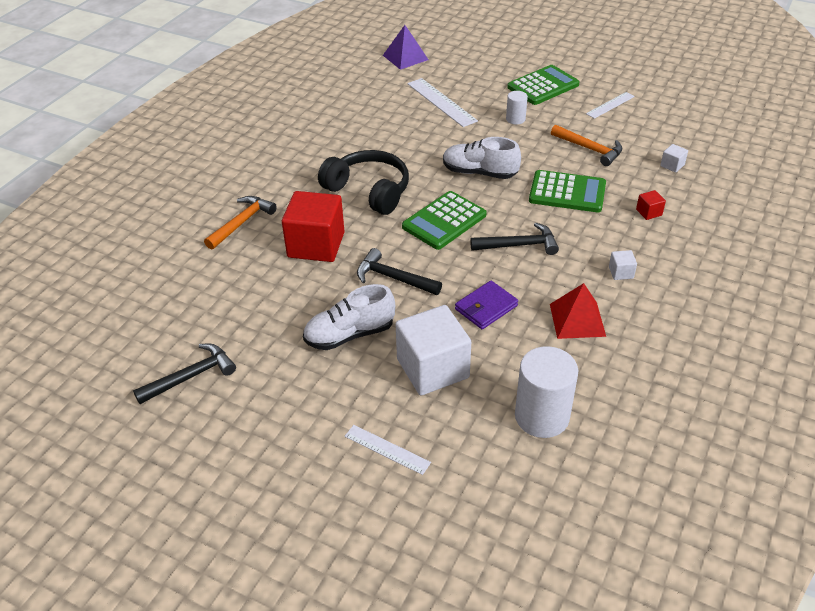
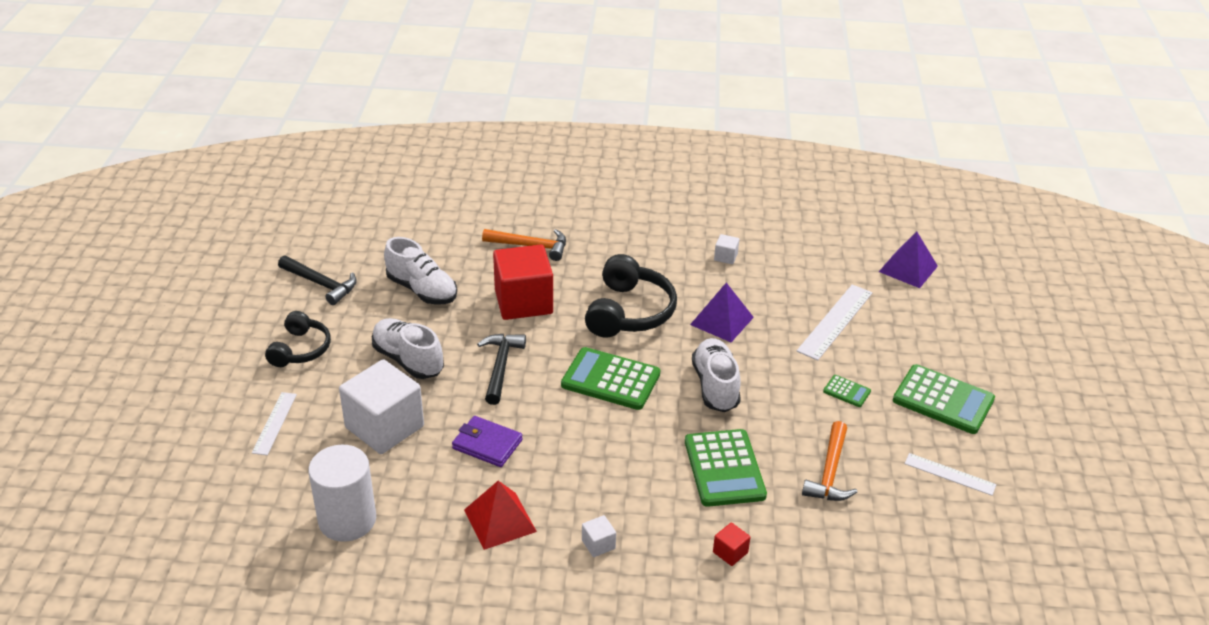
camera: 65 degrees right, 5 degrees down
black hammer [470,223,559,255] -> none
white cylinder [506,91,528,125] -> green calculator [823,375,871,407]
white cube [660,144,688,173] -> white cube moved to [714,234,739,264]
none -> black headphones [265,311,331,367]
none -> white shoe [384,237,457,305]
none -> purple pyramid [690,283,754,342]

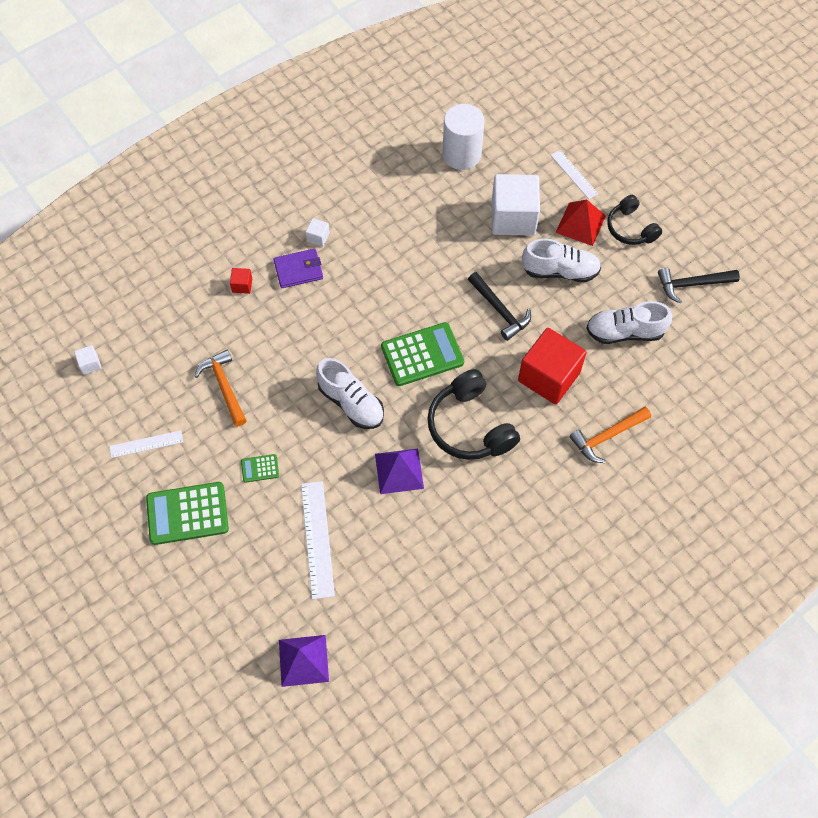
camera: 140 degrees right, 25 degrees up
purple wallet [452,416,523,467] -> purple wallet moved to [273,249,323,288]
red pyramid [464,481,537,550] -> red pyramid moved to [555,200,606,246]
green calculator [685,429,767,507] -> none
white cube [714,234,739,264] -> white cube moved to [74,345,102,375]

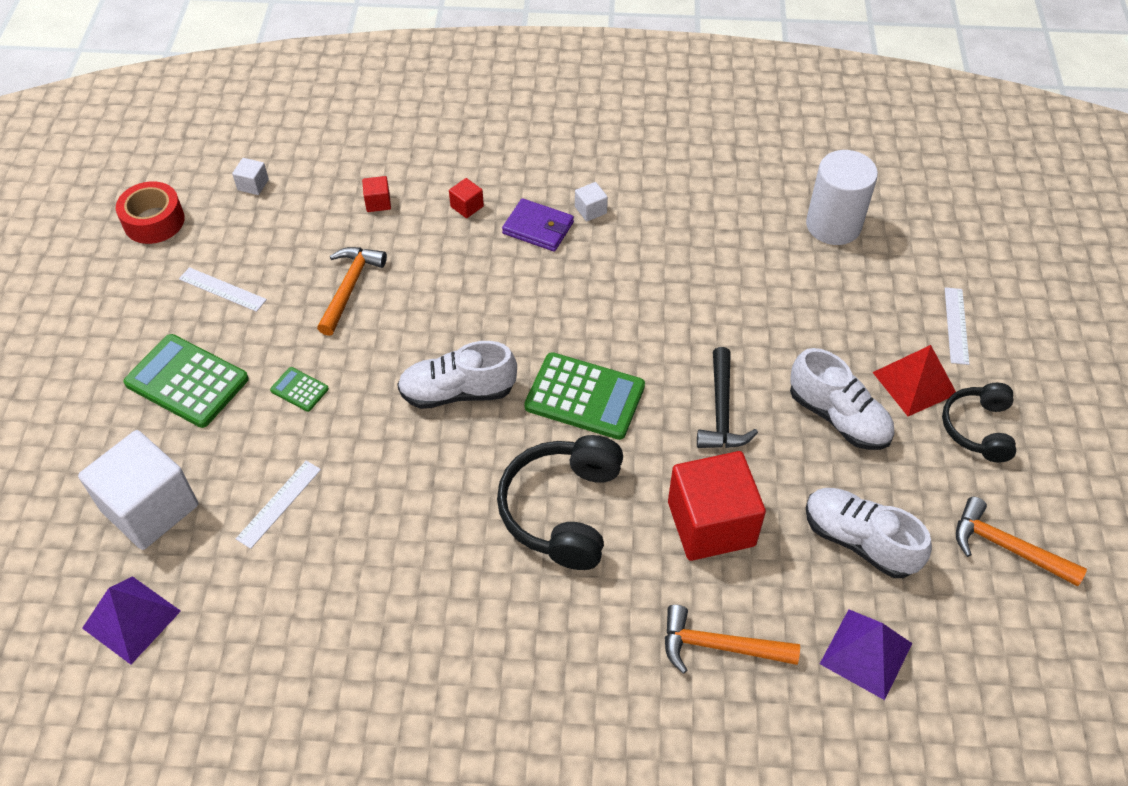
camera: 40 degrees right, 10 degrees down
white ruler [301,481,335,599] -> white ruler [236,461,321,549], size x0.62
white shoe [316,358,384,429] -> white shoe turned 90 degrees clockwise [397,341,517,409]
purple pyramid [375,449,424,494] -> purple pyramid moved to [820,609,913,700]
white cube [492,174,540,236] -> white cube moved to [78,430,198,550]
black hammer [658,268,740,303] -> orange hammer [956,497,1087,587]
none -> red tape [116,181,185,244]
none -> red cube [362,176,391,212]

